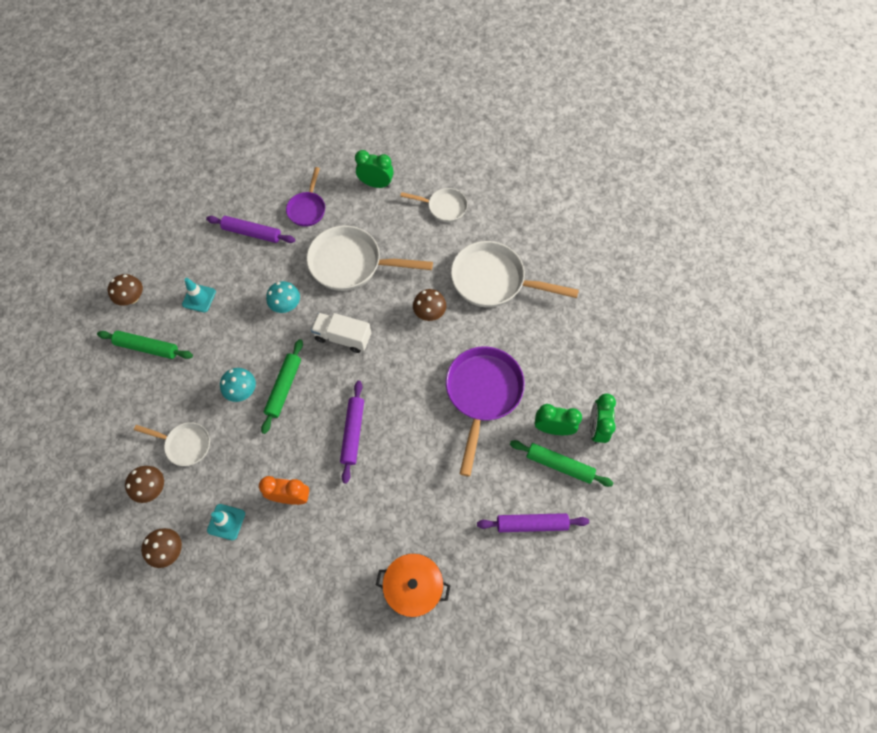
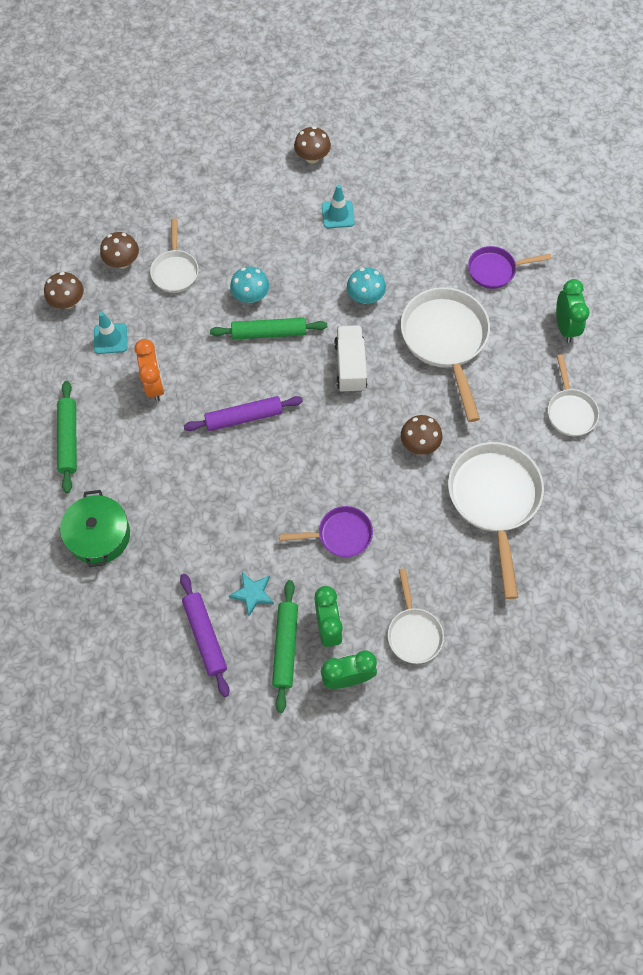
camera: 70 degrees right, 0 degrees up
green rolling pin [97,331,193,359] -> green rolling pin moved to [57,381,77,493]
purple rolling pin [206,216,295,243] -> none
orange pot [376,553,451,617] -> green pot [60,490,130,567]
purple pan [446,346,525,476] -> purple pan [279,506,373,557], size x0.56
none -> turquoise star [229,572,274,616]
none -> white pan [388,568,444,664]

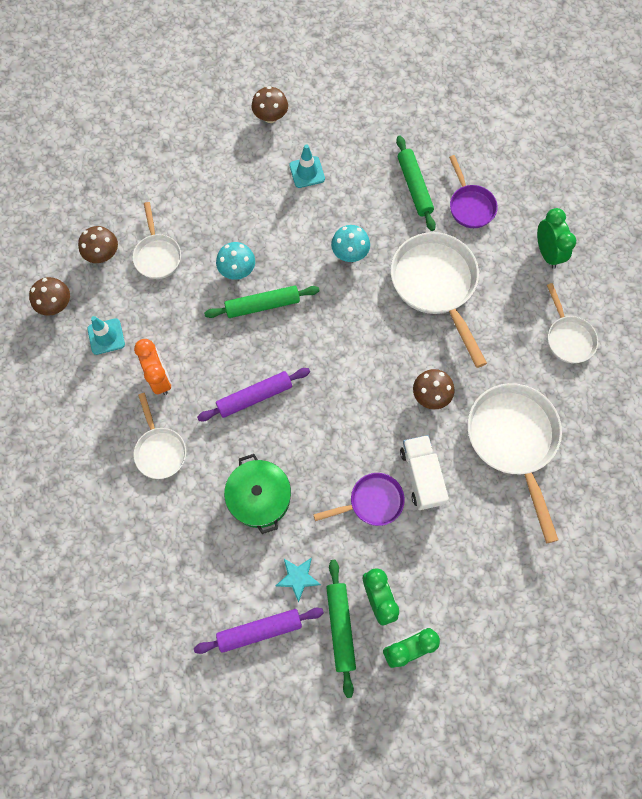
camera: 10 degrees left, 5 degrees up
green rolling pin [57,381,77,493] -> green rolling pin moved to [396,136,436,231]
green pot [60,490,130,567] -> green pot moved to [224,454,291,534]
purple rolling pin [180,574,229,697] -> purple rolling pin turned 75 degrees counterclockwise [194,608,324,654]
white truck [334,326,368,393] -> white truck moved to [400,435,449,510]
white pan [388,568,444,664] -> white pan moved to [134,393,186,479]
purple pan [468,246,552,289] -> purple pan turned 90 degrees counterclockwise [449,155,497,228]

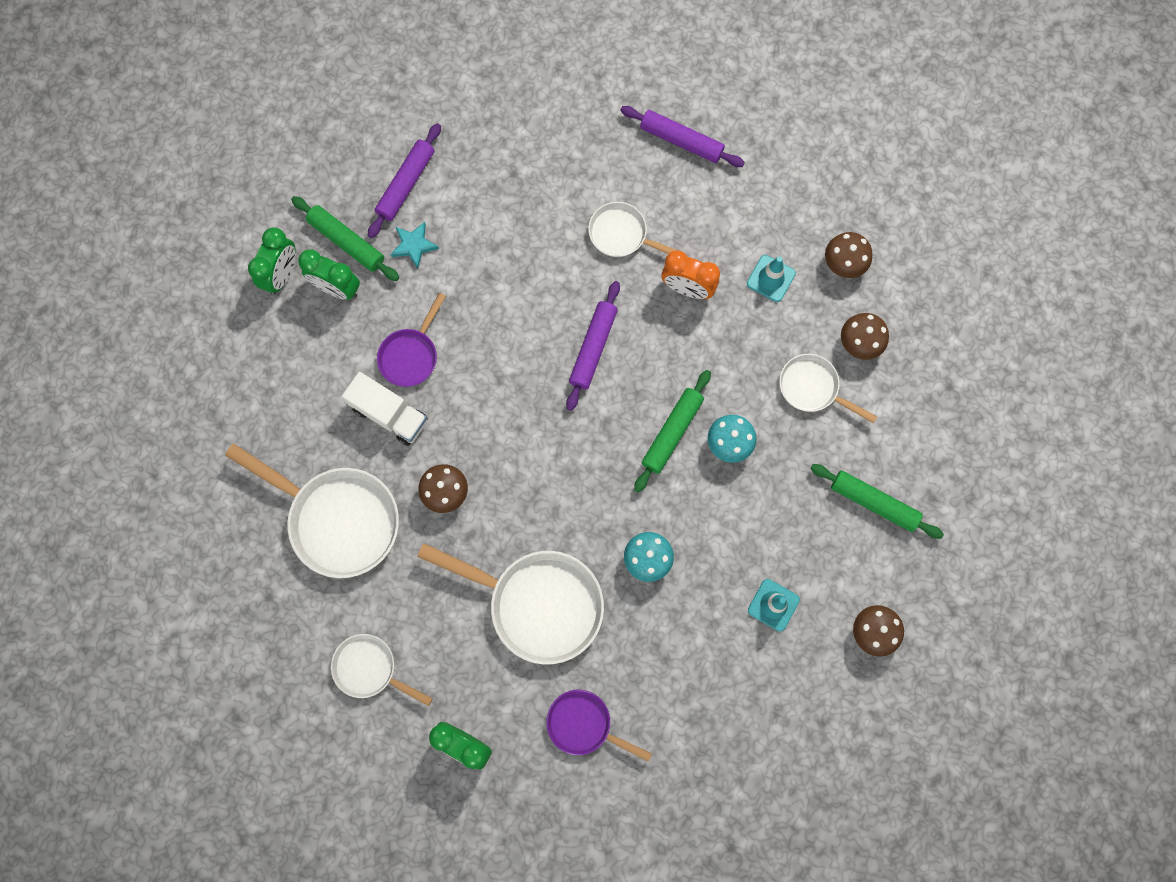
camera: 135 degrees right, 5 degrees up
green pot [224,454,291,534] -> none
green rolling pin [396,136,436,231] -> green rolling pin moved to [810,464,944,539]
none -> purple rolling pin [620,106,745,167]

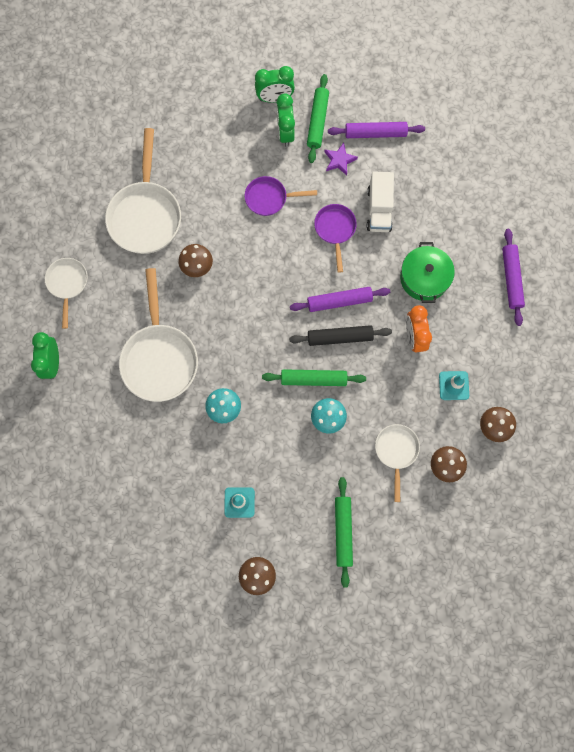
camera: 60 degrees right, 0 degrees up
white truck [342,372,428,446] -> white truck moved to [366,171,394,232]
turquoise star [390,222,439,269] -> purple star [324,143,358,176]
purple pan [546,690,652,762] -> purple pan moved to [314,204,357,273]
white pan [588,202,678,257] -> green pot [400,242,455,303]
none -> black rolling pin [289,325,392,346]

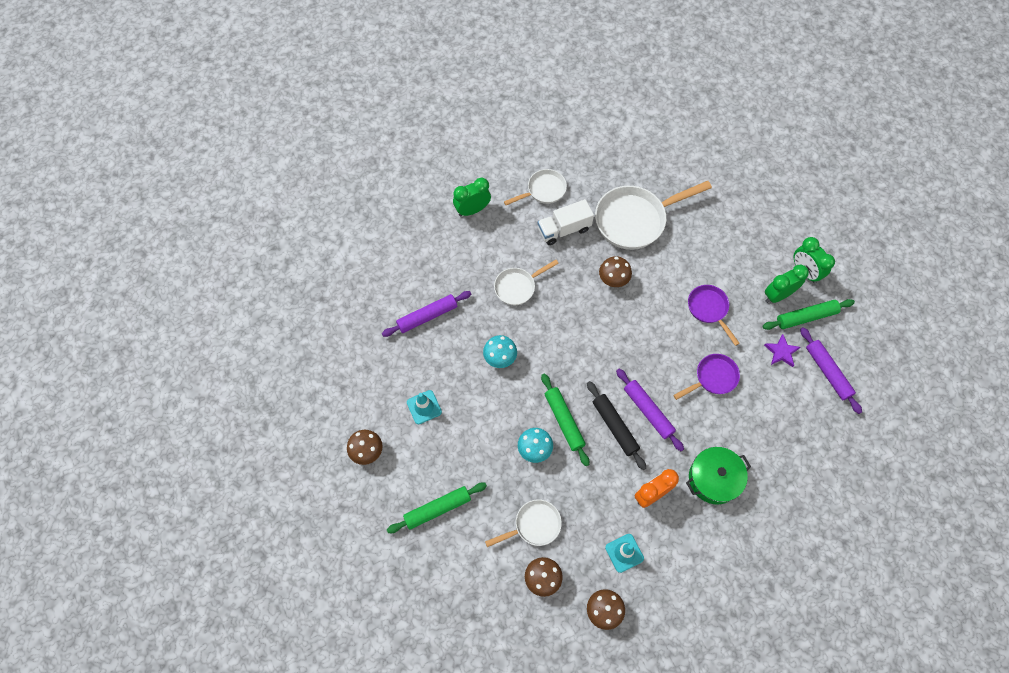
camera: 65 degrees right, 10 degrees down
white pan [119,268,198,402] -> white pan [494,260,559,305], size x0.56
white truck [366,171,394,232] -> white truck moved to [538,199,594,245]
purple rolling pin [502,229,525,326] -> purple rolling pin moved to [382,291,471,337]

